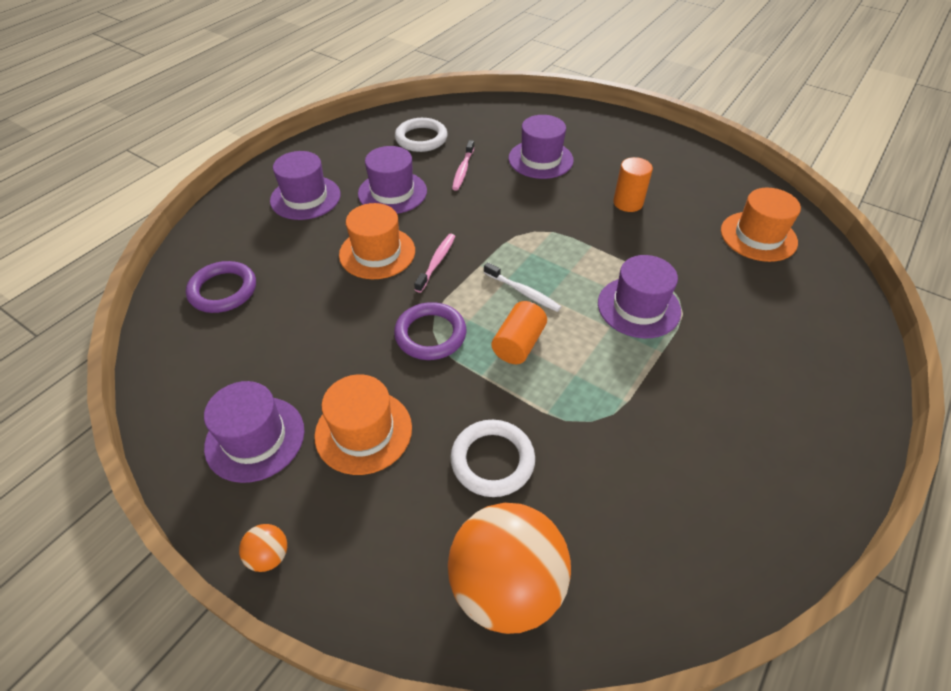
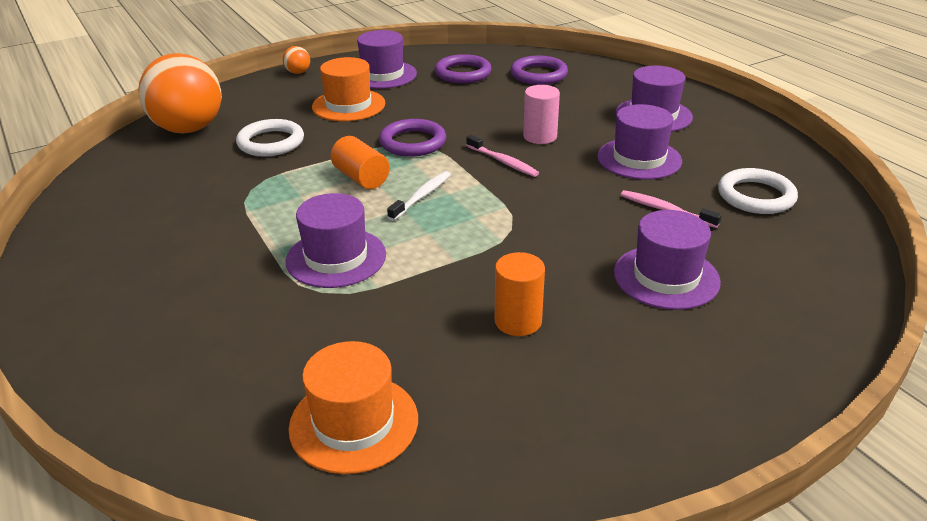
camera: 115 degrees right, 15 degrees down
orange hat [339,203,415,279] -> pink cylinder [523,85,560,144]
white toothbrush [484,262,561,312] -> white toothbrush turned 150 degrees clockwise [387,171,451,221]
none -> purple ring [435,54,492,83]

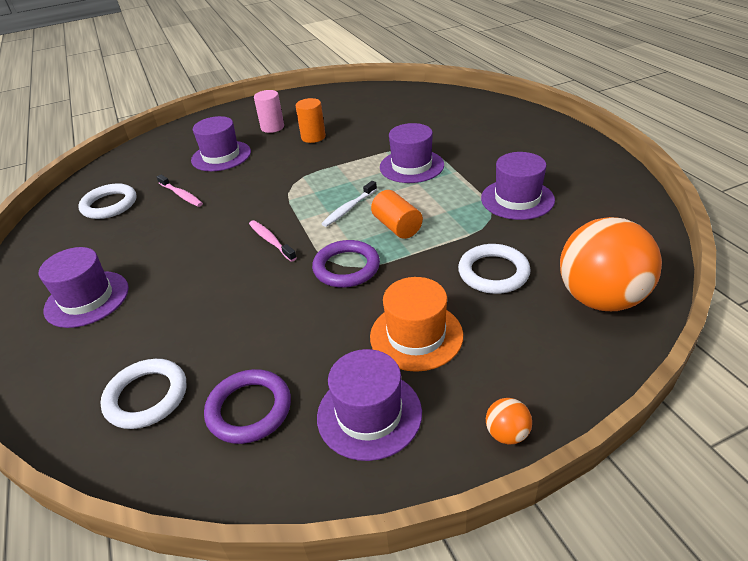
camera: 170 degrees left, 5 degrees up
orange hat [288,341,418,474] -> none
purple ring [510,56,568,85] -> white ring [100,359,186,429]
pink cylinder [523,85,560,144] -> pink cylinder moved to [254,90,284,133]
purple hat [597,104,682,180] -> purple hat moved to [481,152,555,220]

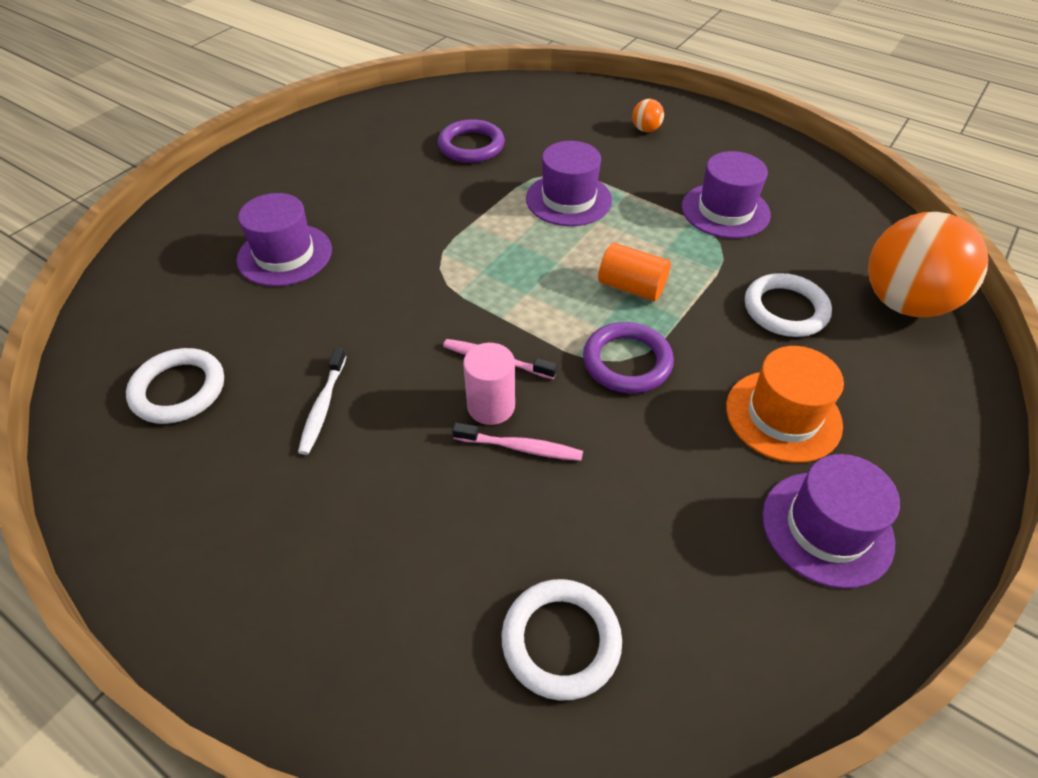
camera: 35 degrees left, 10 degrees up
purple hat [39,247,129,328] -> none
pink toothbrush [157,175,203,207] -> pink toothbrush moved to [452,423,583,461]
purple ring [204,369,291,444] -> purple ring moved to [438,119,505,163]
pink cylinder [254,90,284,133] -> pink cylinder moved to [463,343,515,425]
orange cylinder [295,98,326,143] -> none
white toothbrush [321,181,377,227] -> white toothbrush moved to [298,347,346,455]
orange ball [486,398,532,445] -> orange ball moved to [632,99,664,132]

